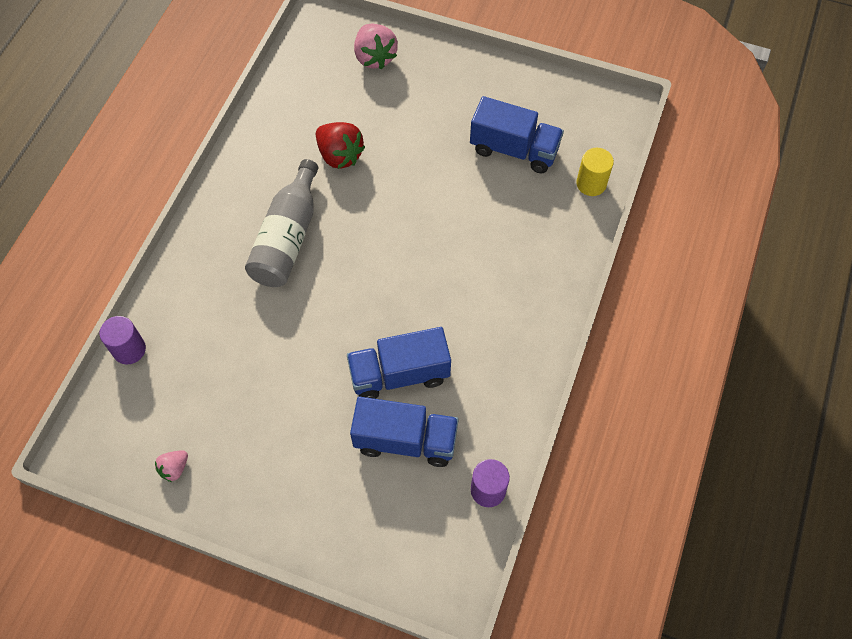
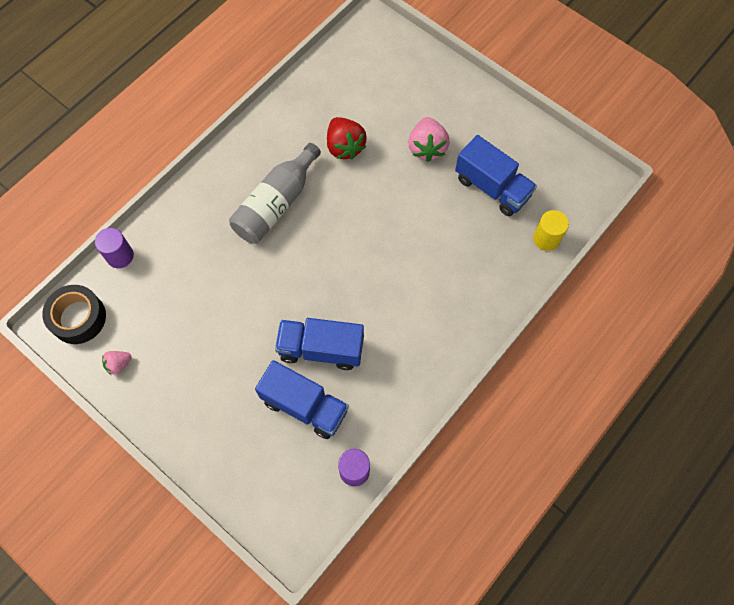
camera: 20 degrees right, 5 degrees up
pink strawberry [354,24,398,69] -> pink strawberry moved to [408,117,450,162]
none -> black tape [42,285,106,344]

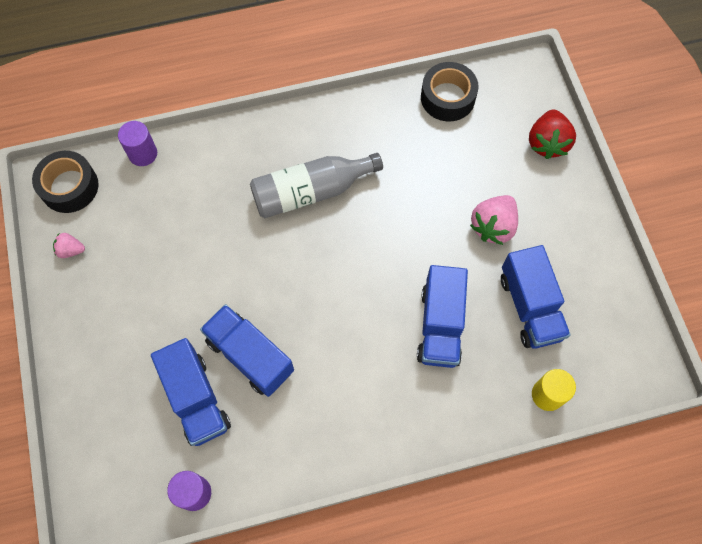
camera: 35 degrees right, 0 degrees up
red strawberry [327,117,367,160] -> red strawberry moved to [529,109,576,159]
none -> blue truck [417,265,468,368]
none -> black tape [421,62,479,121]

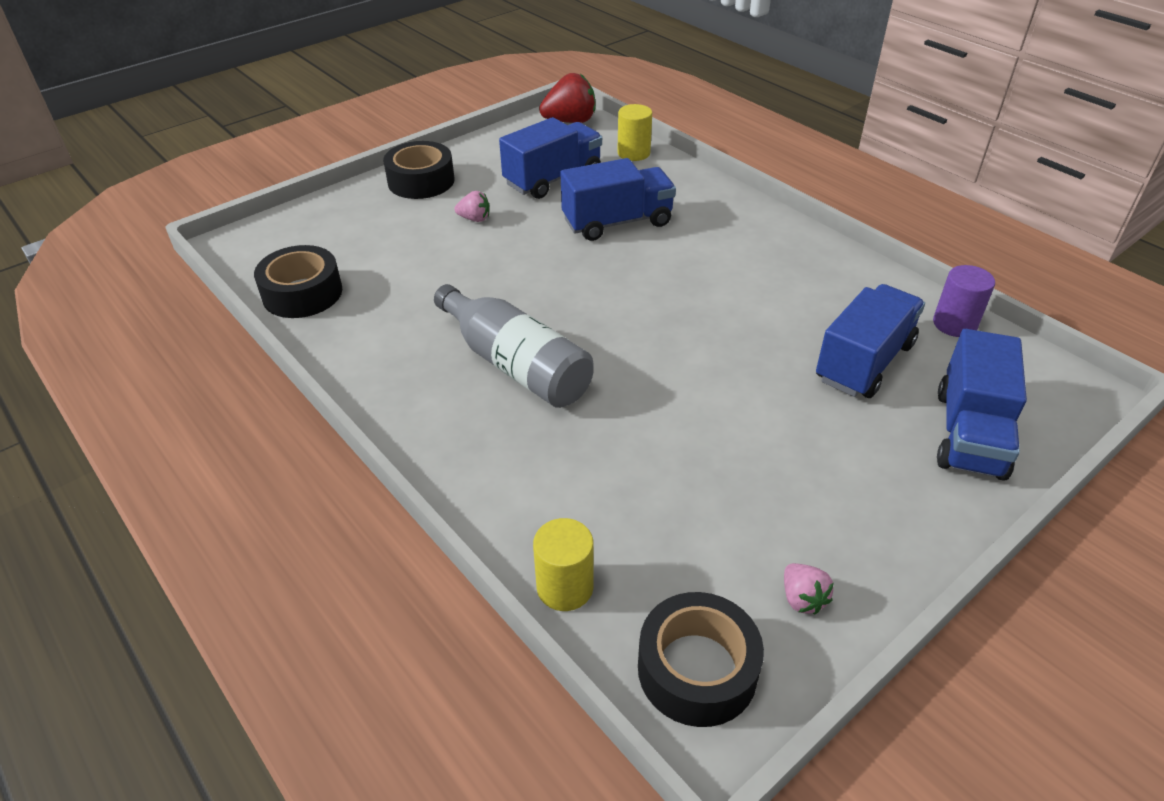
camera: 115 degrees left, 25 degrees down
purple cylinder [118,121,157,166] -> yellow cylinder [533,518,594,611]
blue truck [200,304,294,397] -> blue truck moved to [937,329,1027,481]
pink strawberry [470,195,518,245] -> pink strawberry [455,191,490,222], size x0.54
red strawberry [529,109,576,159] -> red strawberry moved to [539,73,595,123]
none -> black tape [383,141,455,199]

